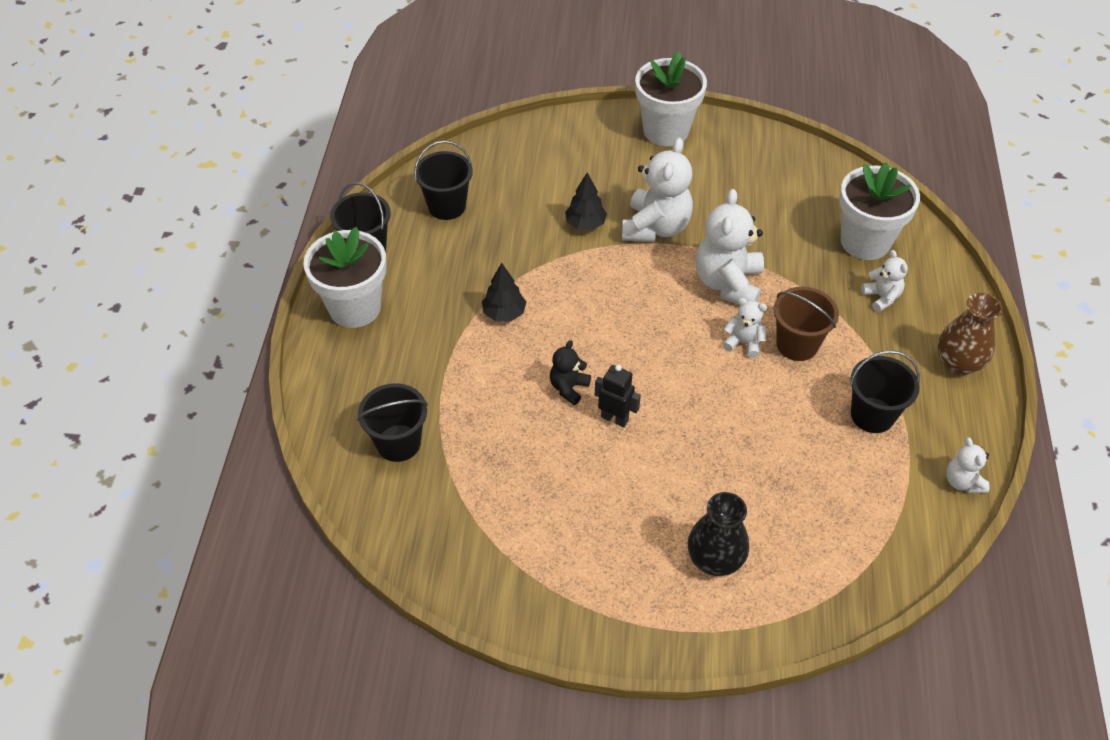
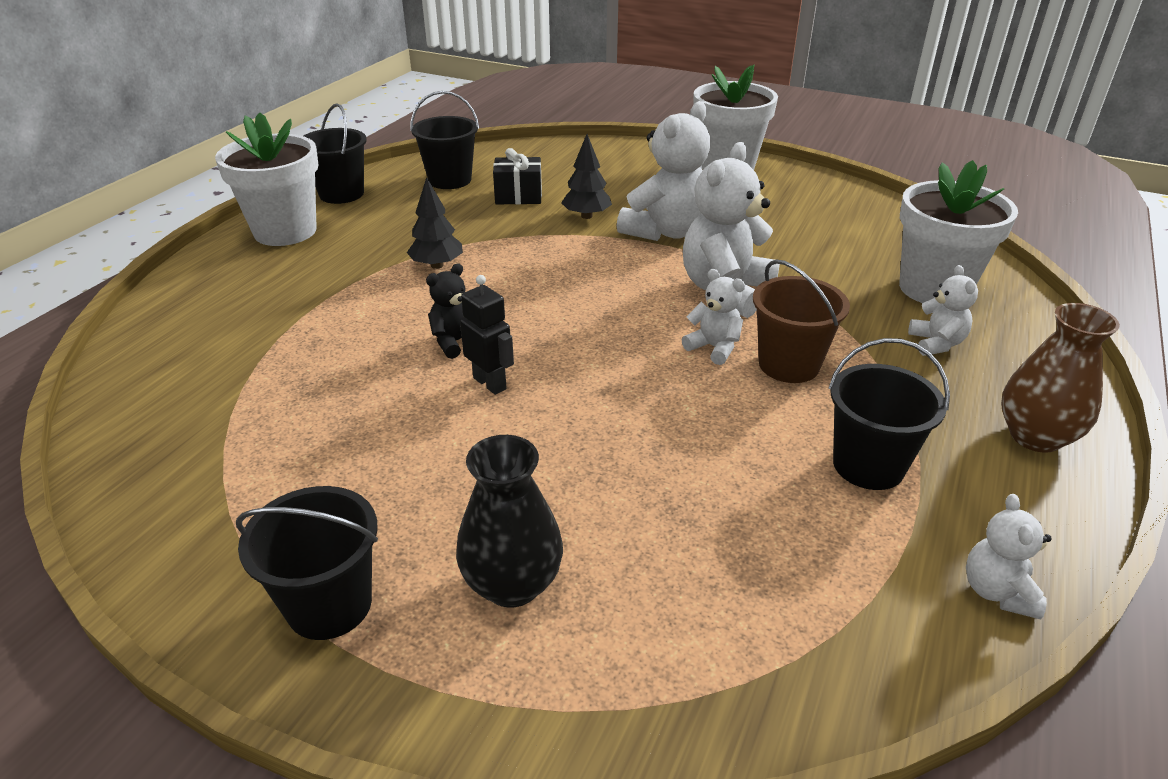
camera: 20 degrees right, 15 degrees down
black bucket [357,383,428,462] -> black bucket moved to [236,486,378,640]
none -> black gift [493,148,542,204]

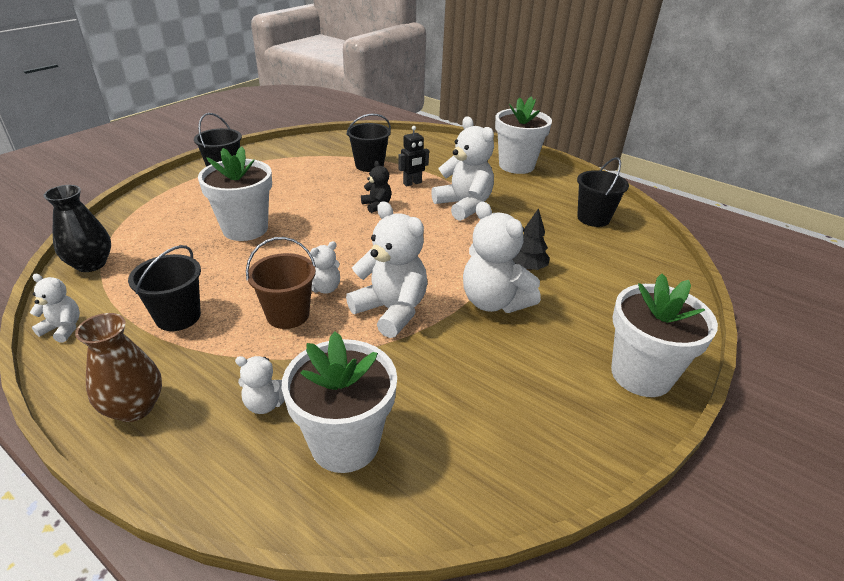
camera: 100 degrees right, 0 degrees up
black bucket [304,103,367,204] -> black bucket moved to [346,114,391,172]
black tree [407,177,463,269] -> white teddy bear [431,117,494,221]
black vase [456,435,563,608] -> black vase moved to [43,185,111,272]
black robot [460,275,514,395] -> black robot moved to [398,126,429,187]
black gift [493,148,542,204] -> none
none -> white flower pot [198,146,272,241]

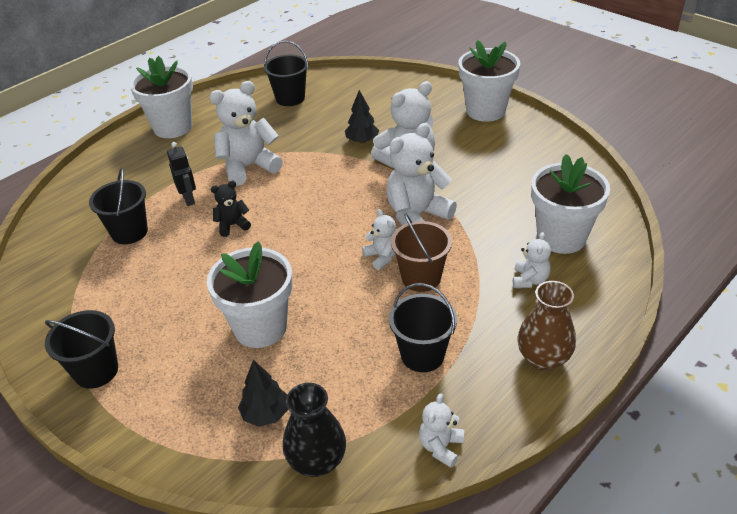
camera: 80 degrees left, 5 degrees up
none -> black tree [238,360,288,427]

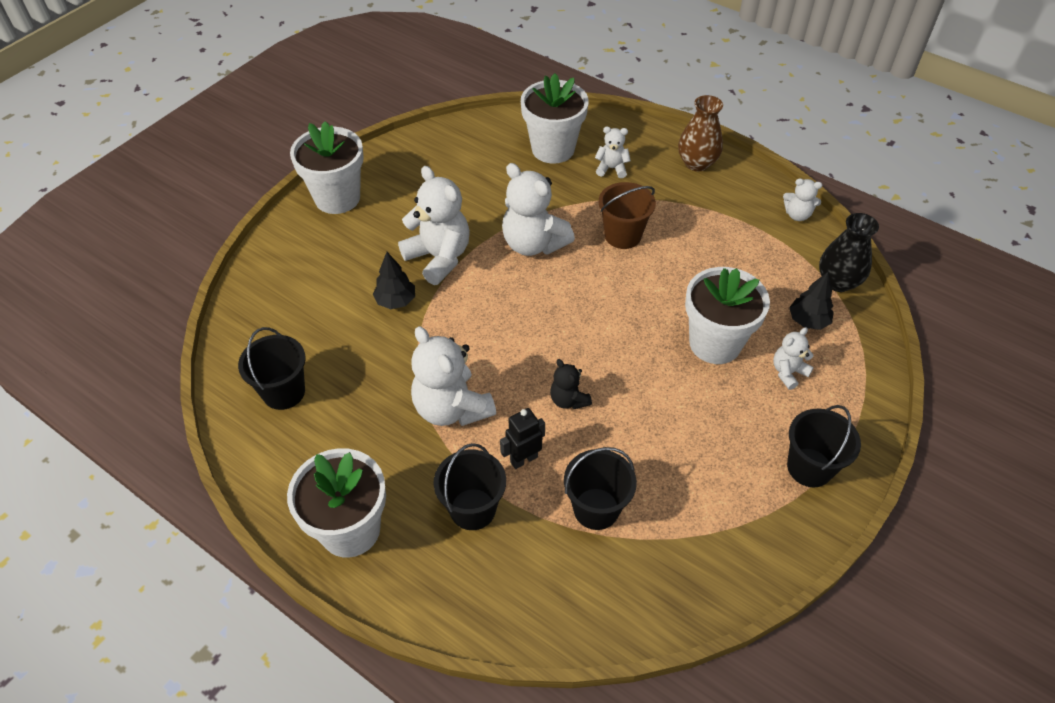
camera: 100 degrees left, 10 degrees up
white teddy bear [362,209,396,270] -> white teddy bear moved to [773,327,814,390]
black bucket [389,283,457,372] -> black bucket moved to [434,443,506,530]

